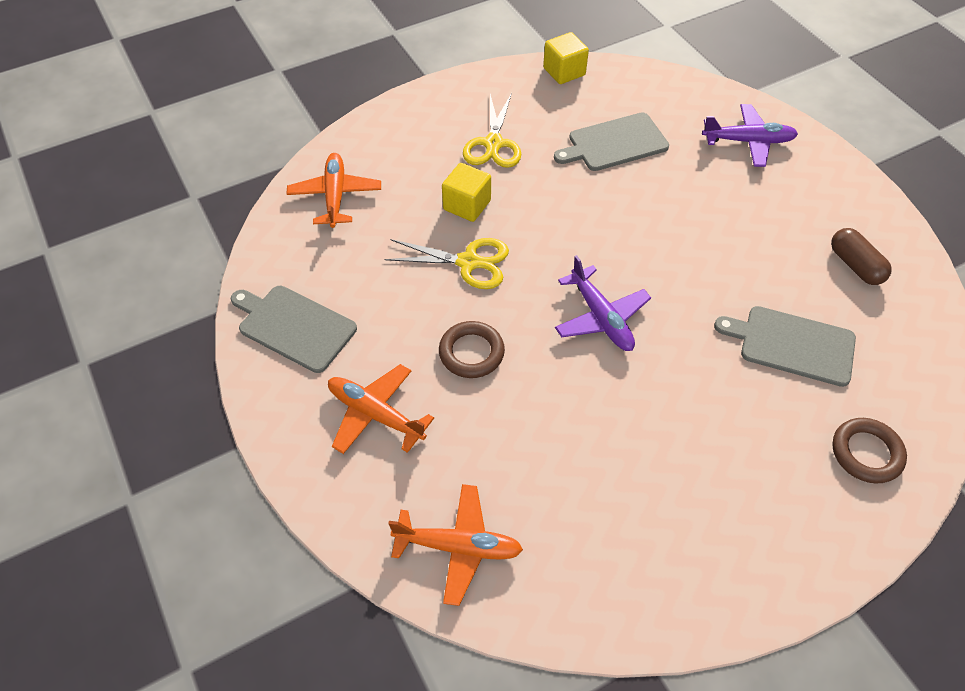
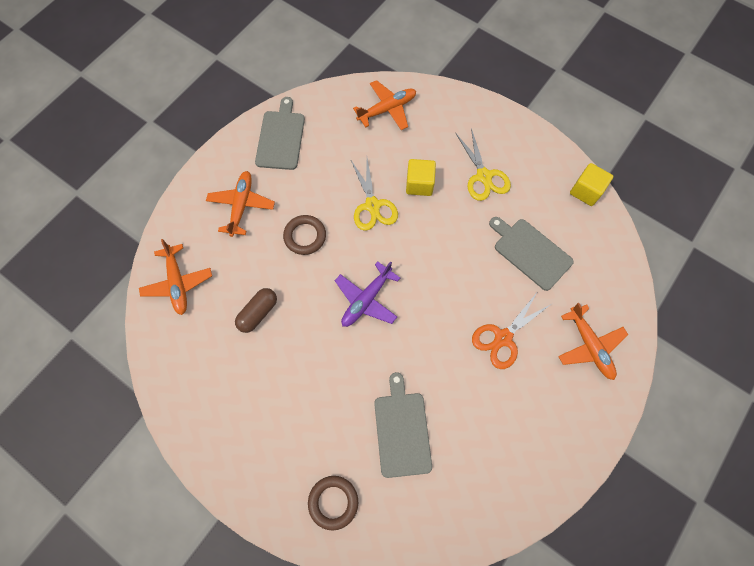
camera: 65 degrees right, 15 degrees up
yellow scissors [463,93,521,168] -> yellow scissors turned 90 degrees counterclockwise [456,128,511,201]
purple plane [702,104,798,167] -> orange plane [558,303,628,380]
brown capsule [831,228,892,285] -> brown capsule moved to [235,288,277,333]
none -> orange scissors [472,291,551,369]

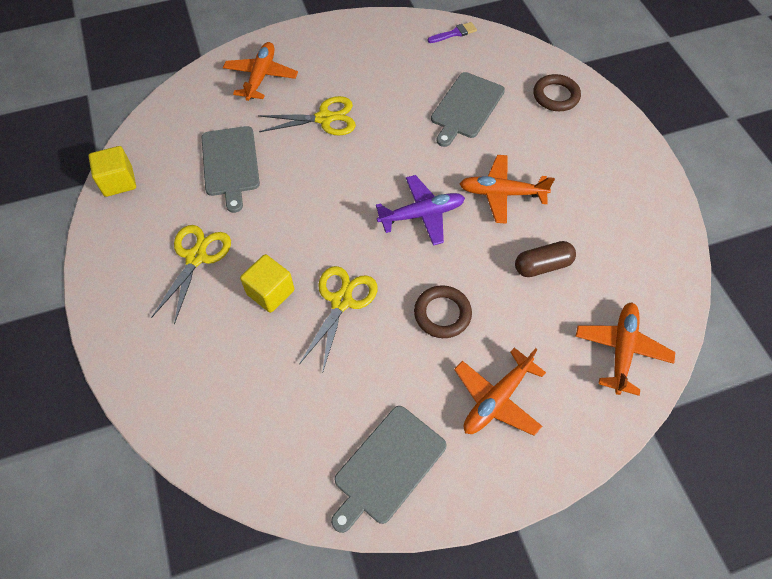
camera: 145 degrees left, 10 degrees down
orange plane [353,80,416,130] -> orange plane moved to [460,155,555,224]
orange scissors [472,291,551,369] -> yellow scissors [258,96,356,136]
none -> purple brush [427,22,477,43]

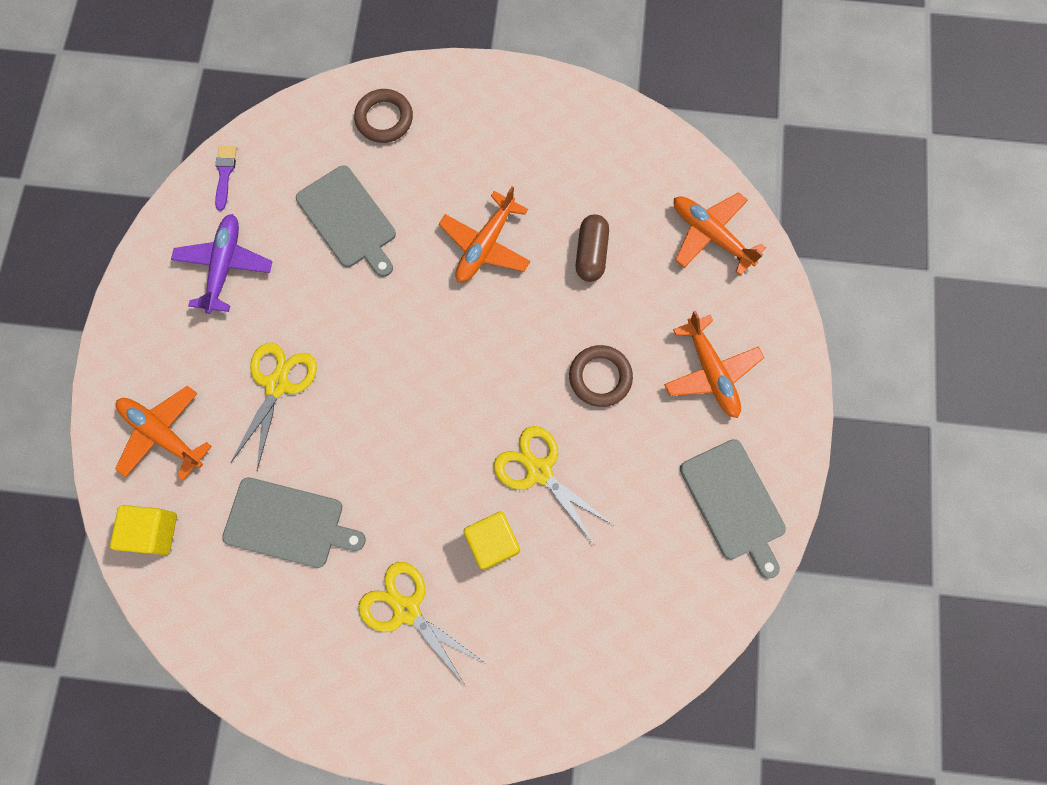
camera: 65 degrees left, 15 degrees up
yellow cube [89,146,136,197] -> yellow cube moved to [110,505,177,555]
purple plane [376,175,465,246] -> purple plane moved to [171,214,273,314]

